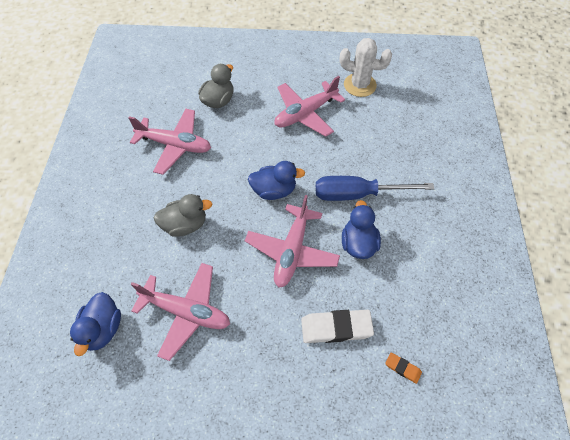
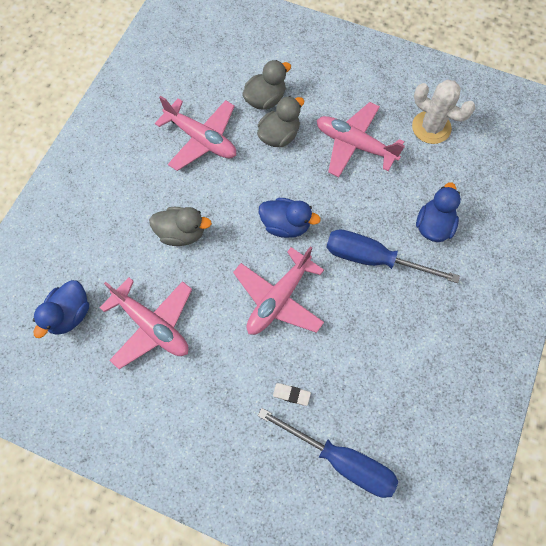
camera: 20 degrees right, 10 degrees up
pink plane [274,76,345,137] -> pink plane turned 45 degrees clockwise [317,102,405,177]
white eraser [301,310,374,343] -> white eraser [273,383,311,406], size x0.50
blue duck [342,200,381,259] -> blue duck moved to [416,182,461,242]
orange eraser [385,352,422,384] -> blue screwdriver [258,408,399,498]
none -> grey duck [257,96,304,147]

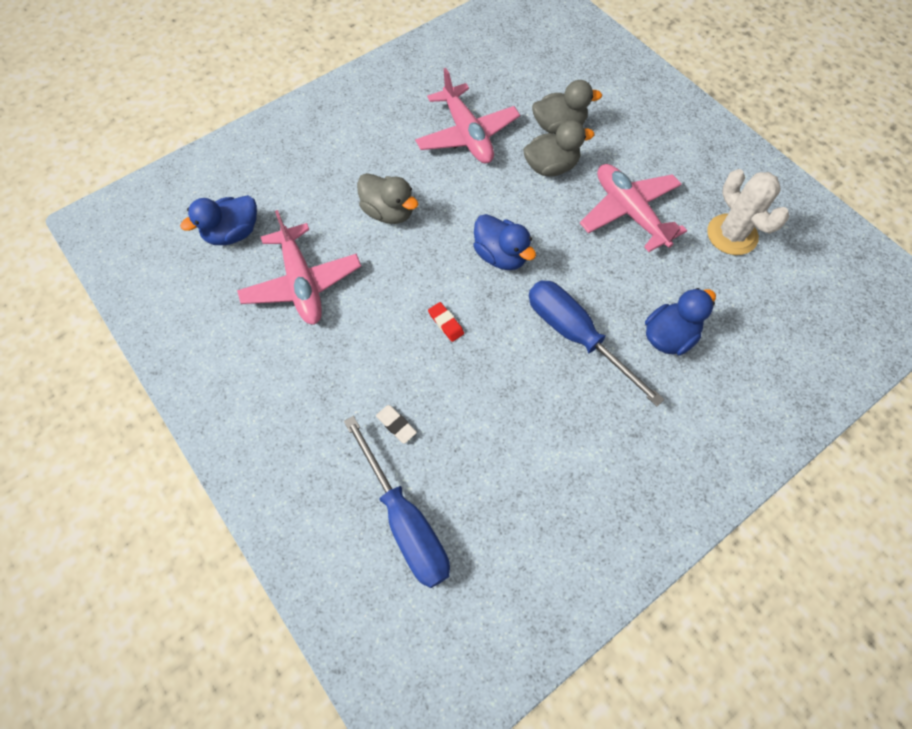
camera: 30 degrees right, 5 degrees down
pink plane [233,246,324,335] -> red eraser [428,302,464,342]

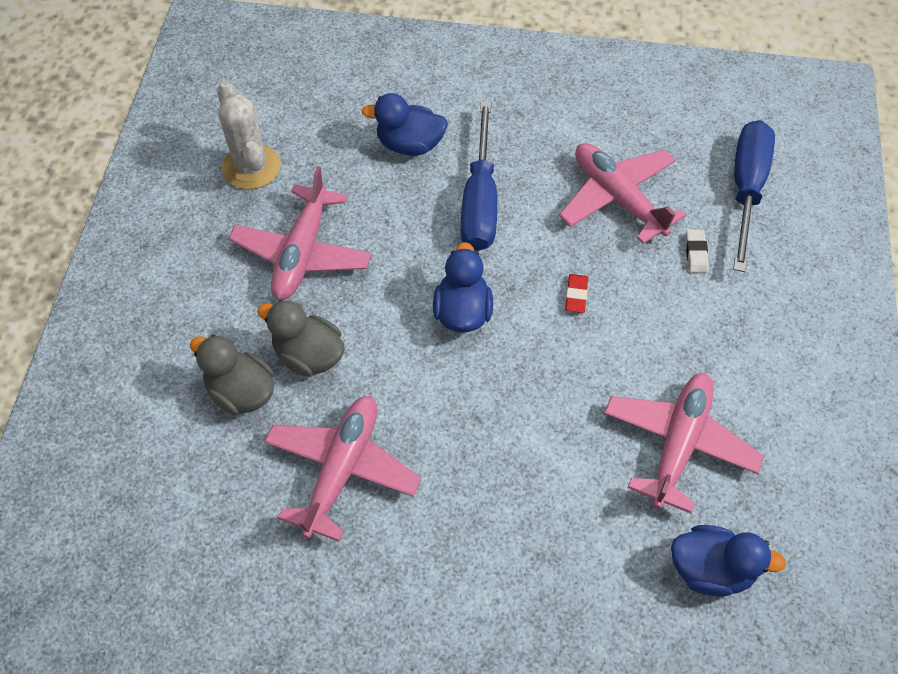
camera: 135 degrees left, 5 degrees down
grey duck [357,173,418,224] -> none
white cactus [707,169,789,255] -> white cactus turned 45 degrees counterclockwise [217,81,280,190]
none -> pink plane [559,143,686,244]

